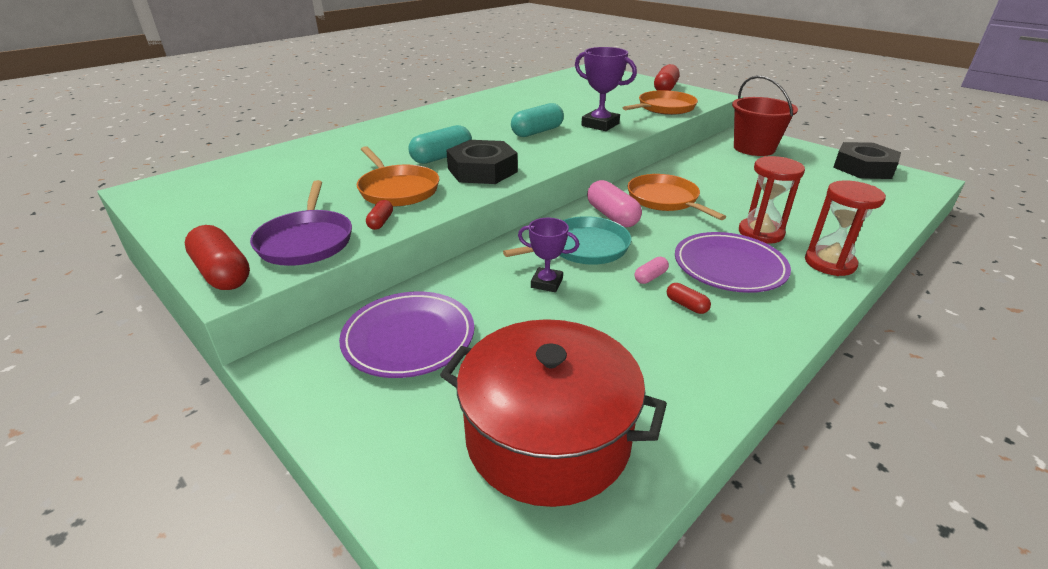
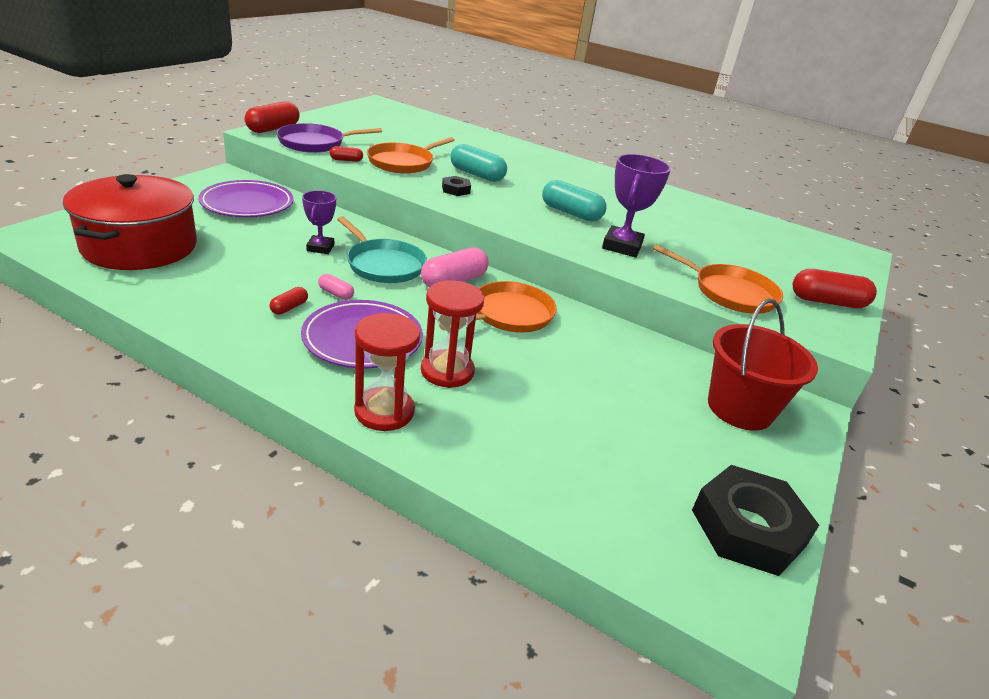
camera: 70 degrees right, 0 degrees up
black nut [446,140,518,184] -> black nut [442,176,471,196], size x0.47

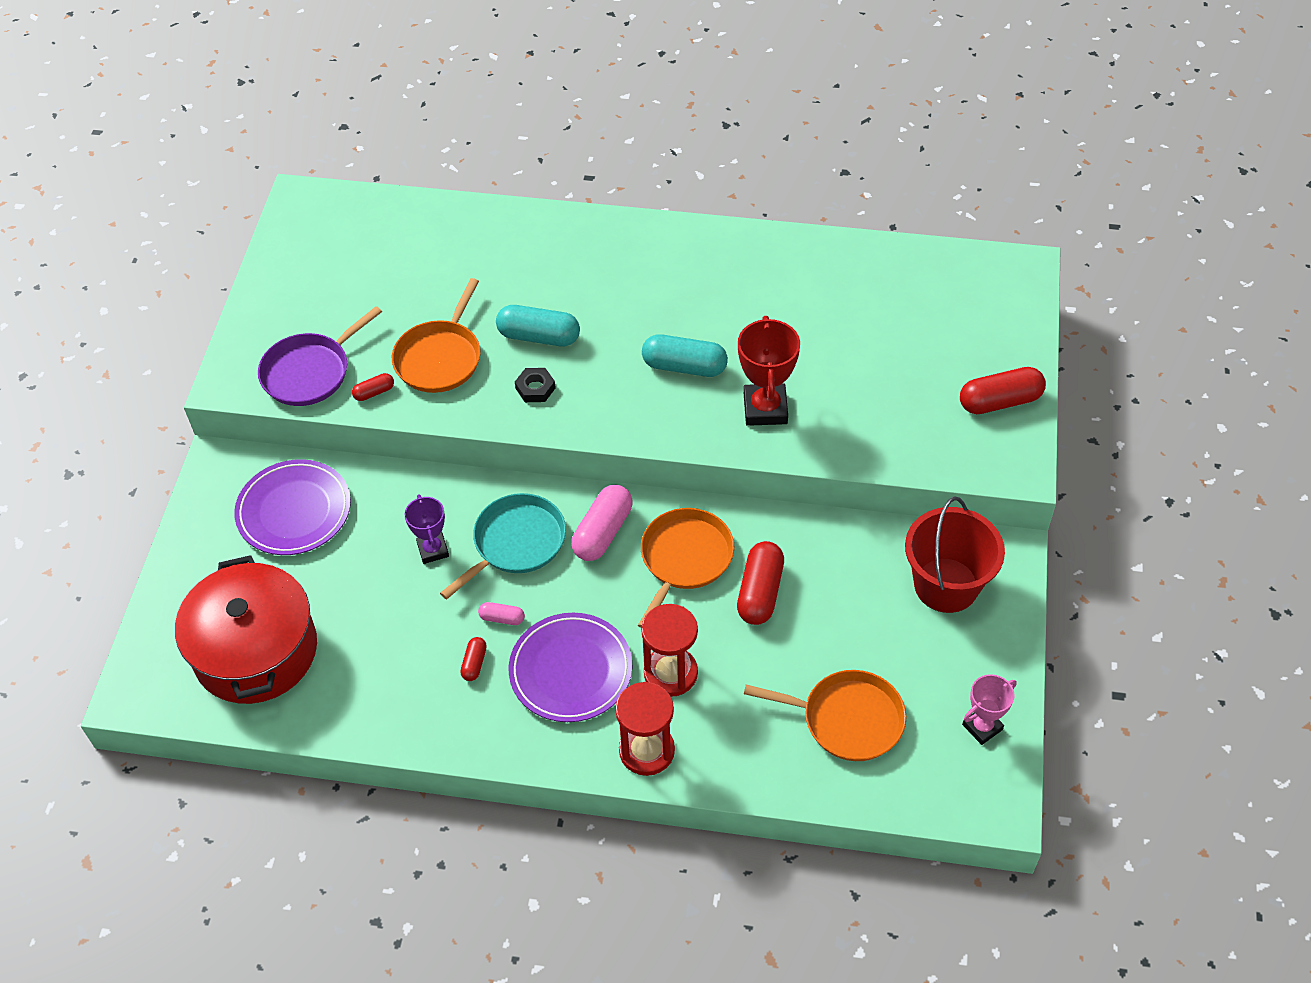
camera: 15 degrees left, 20 degrees up
red capsule [245,101,300,133] -> red capsule moved to [737,541,784,625]
turquoise pan [337,216,427,283] -> turquoise pan turned 75 degrees counterclockwise [440,493,566,599]
purple trophy [602,154,671,258] -> red trophy [738,316,800,426]
orange pan [653,245,783,314] -> orange pan moved to [744,670,906,761]
black nut [692,465,819,576] -> pink trophy [962,674,1017,745]

